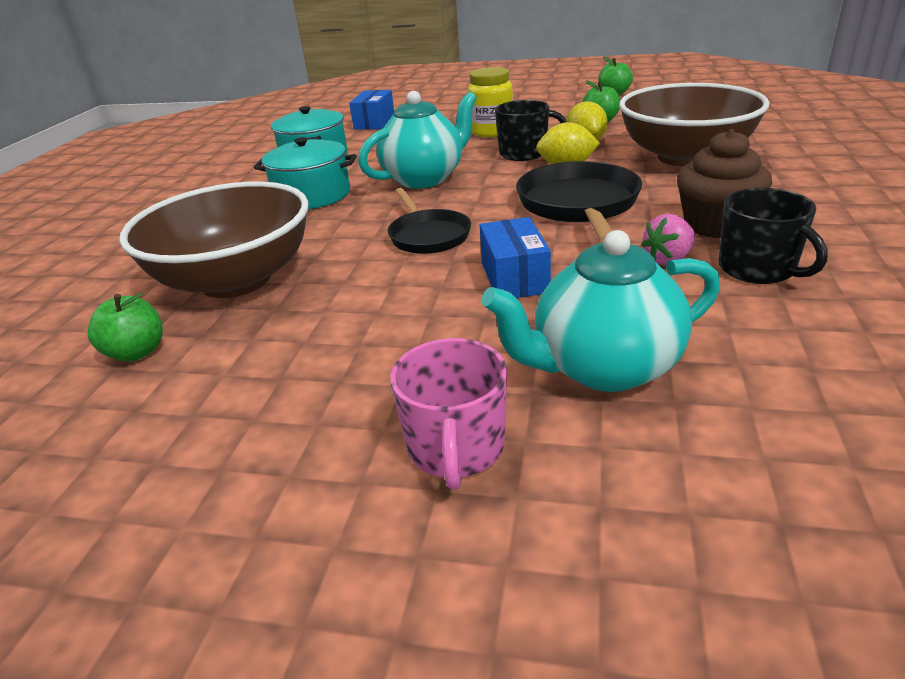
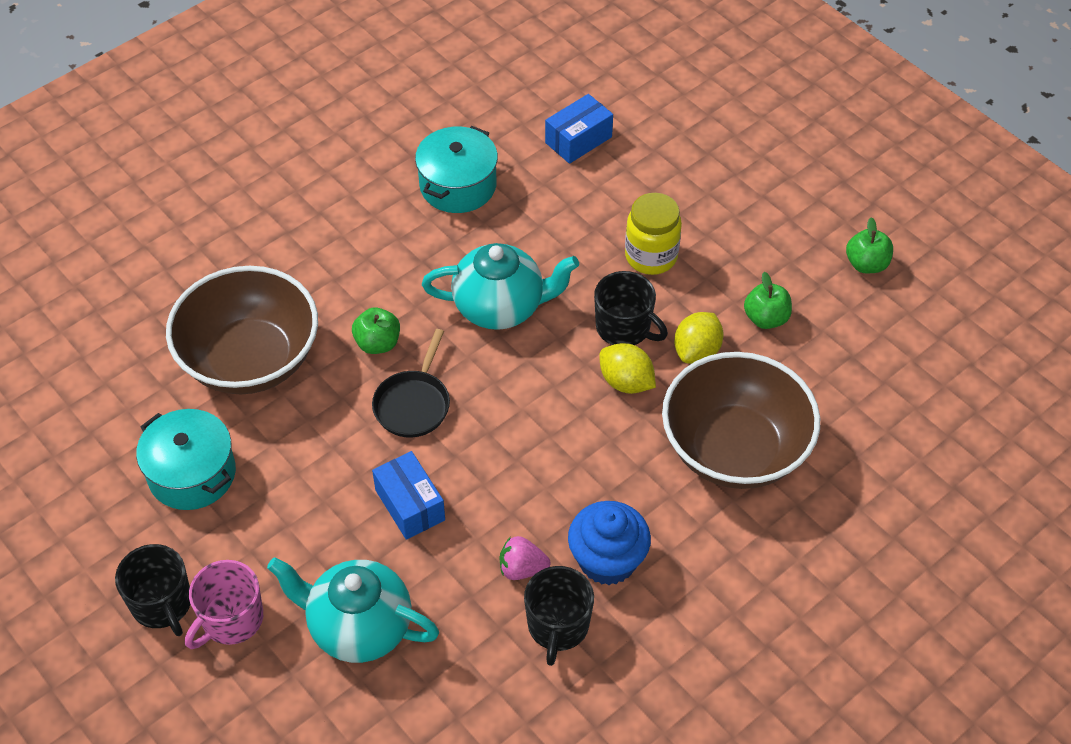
camera: 35 degrees right, 20 degrees up
green apple [88,292,163,362] -> green apple moved to [352,307,400,354]
turquoise pot [254,137,357,209] -> turquoise pot moved to [136,409,236,510]
blue box [480,217,551,298] -> blue box turned 60 degrees counterclockwise [372,451,445,540]
black pan [516,161,642,243] -> none
brown cupcake [677,129,772,238] -> blue cupcake [568,501,651,585]
none -> black mug [115,544,191,636]

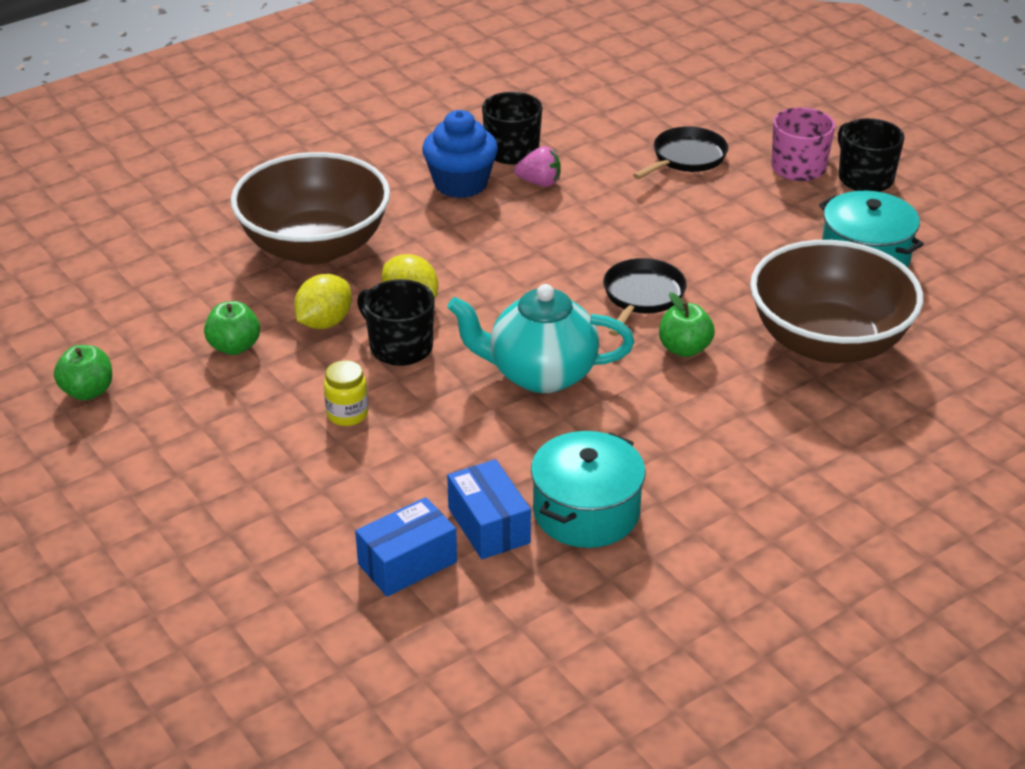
camera: 175 degrees left, 15 degrees down
turquoise teapot [267,557,439,663] -> black pan [633,126,728,179]
blue box [372,451,445,540] -> blue box moved to [447,459,531,559]
yellow jar [625,193,682,275] -> yellow jar [324,360,368,426], size x0.63

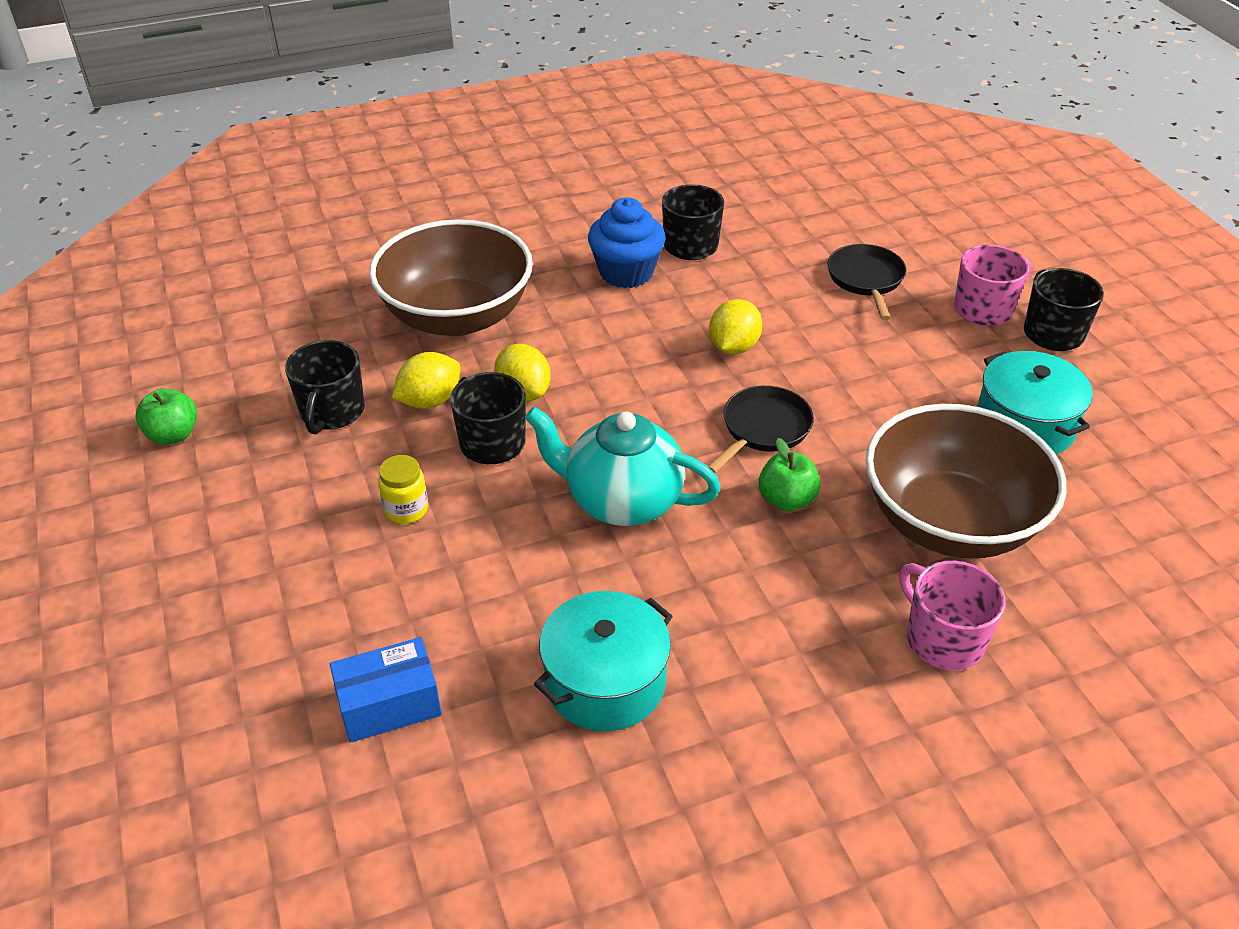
camera: 15 degrees right, 5 degrees up
green apple [204,301,260,355] -> black mug [285,340,365,434]
blue box [447,459,531,559] -> none
pink strawberry [514,146,561,187] -> none
black pan [633,126,728,179] -> black pan turned 60 degrees counterclockwise [828,244,906,320]
none -> yellow lemon [709,299,762,355]
none -> pink mug [899,561,1005,670]

